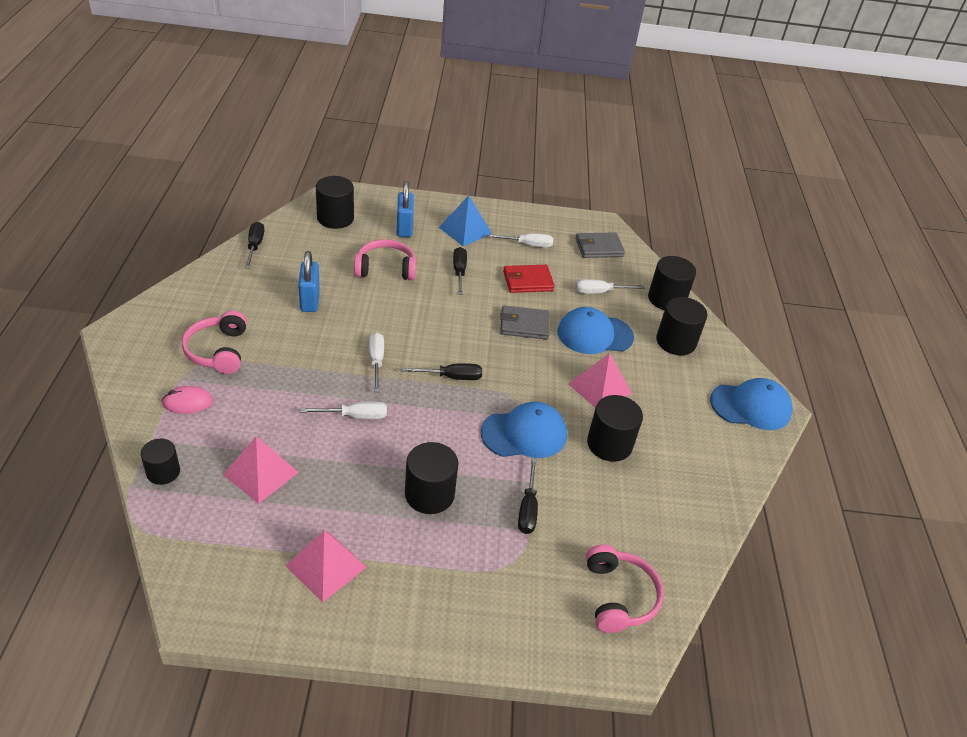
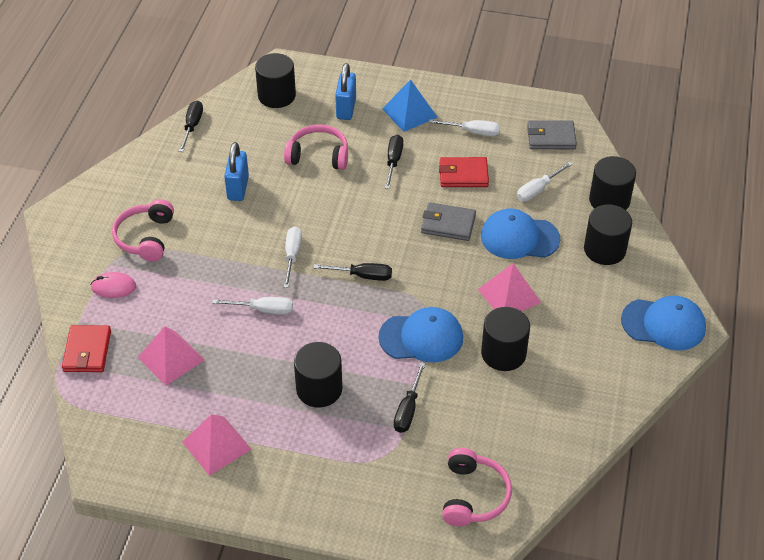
camera: 15 degrees right, 5 degrees up
black cylinder [141,439,180,485] -> red wallet [62,325,111,372]
white screwdriver [575,279,645,294] -> white screwdriver turned 45 degrees counterclockwise [517,162,573,202]

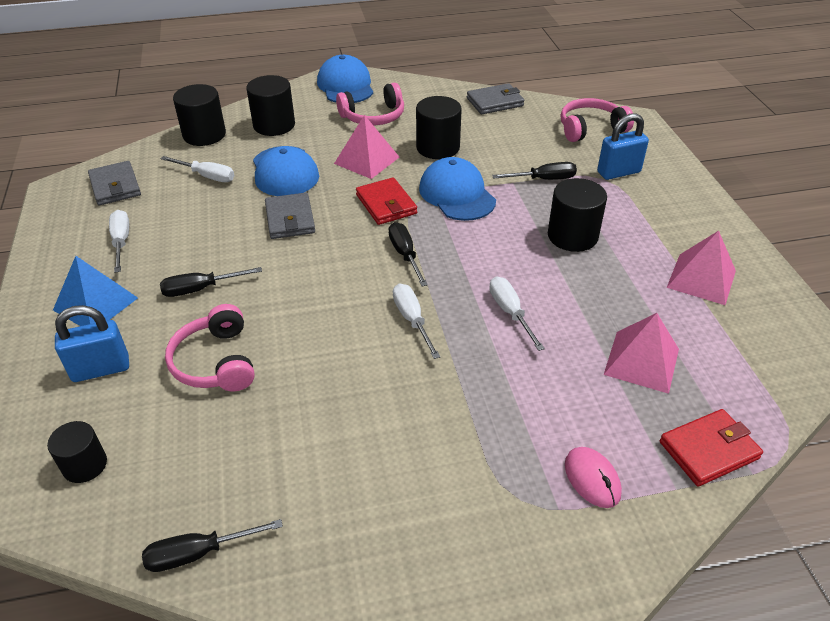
camera: 115 degrees left, 5 degrees down
pink headphones [112,199,174,261] -> pink headphones moved to [336,83,404,125]
blue padlock [224,142,249,201] -> blue padlock moved to [597,113,649,180]
black cylinder [255,53,296,108] -> black cylinder [47,421,107,483], size x0.64
white screwdriver [284,226,302,288] -> white screwdriver turned 90 degrees clockwise [393,284,440,359]
red wallet [439,157,489,187] -> red wallet moved to [356,177,417,225]
none -> grey wallet [467,83,525,114]

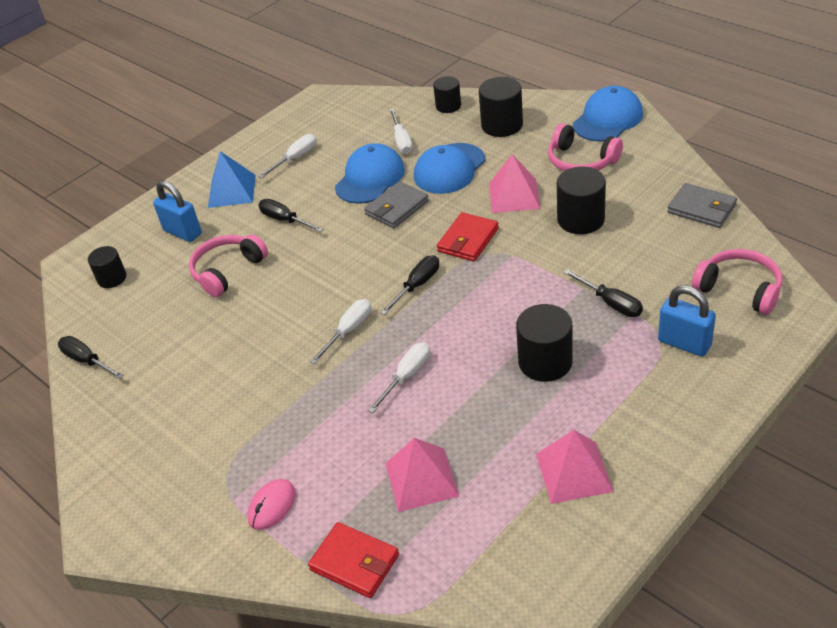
camera: 60 degrees right, 0 degrees up
grey wallet [88,161,141,205] -> none
black cylinder [173,84,226,146] -> black cylinder [433,76,461,113], size x0.64
blue cap [419,157,496,221] -> blue cap moved to [335,143,405,204]

